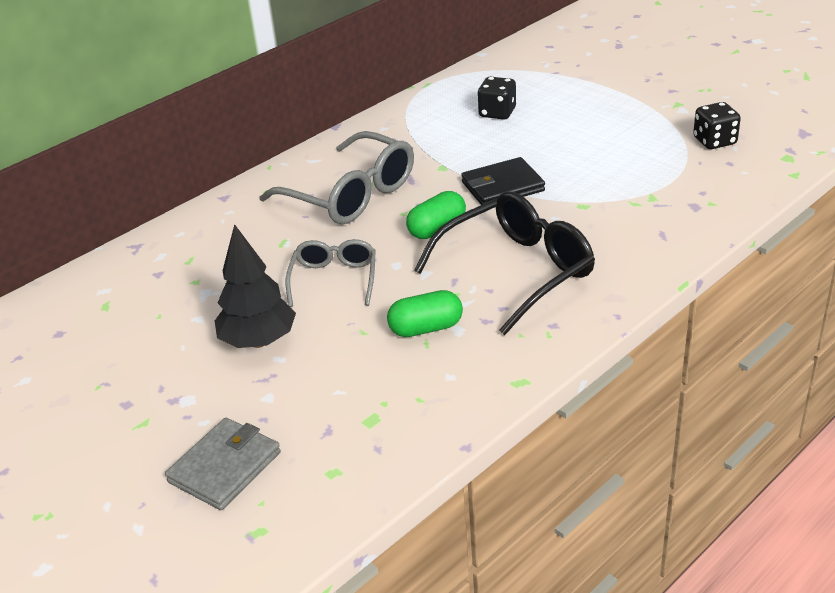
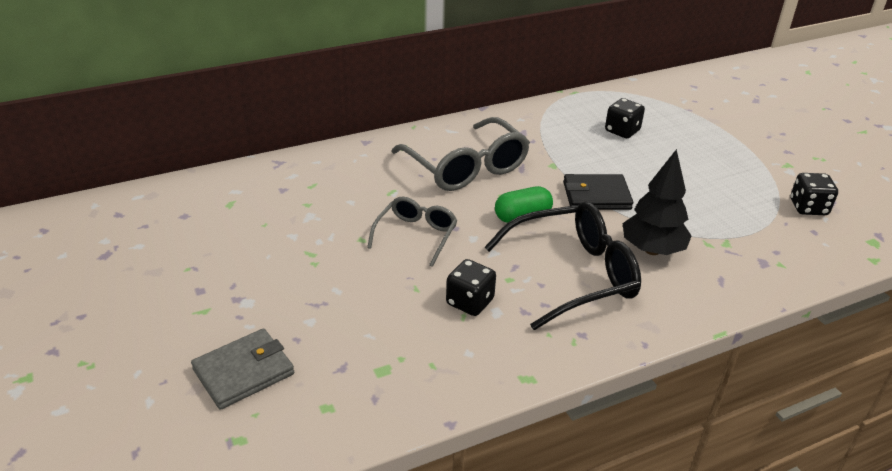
camera: 15 degrees right, 0 degrees up
black tree [215,224,296,348] -> black tree moved to [623,149,692,255]
green capsule [387,290,463,337] -> black dice [446,259,496,316]

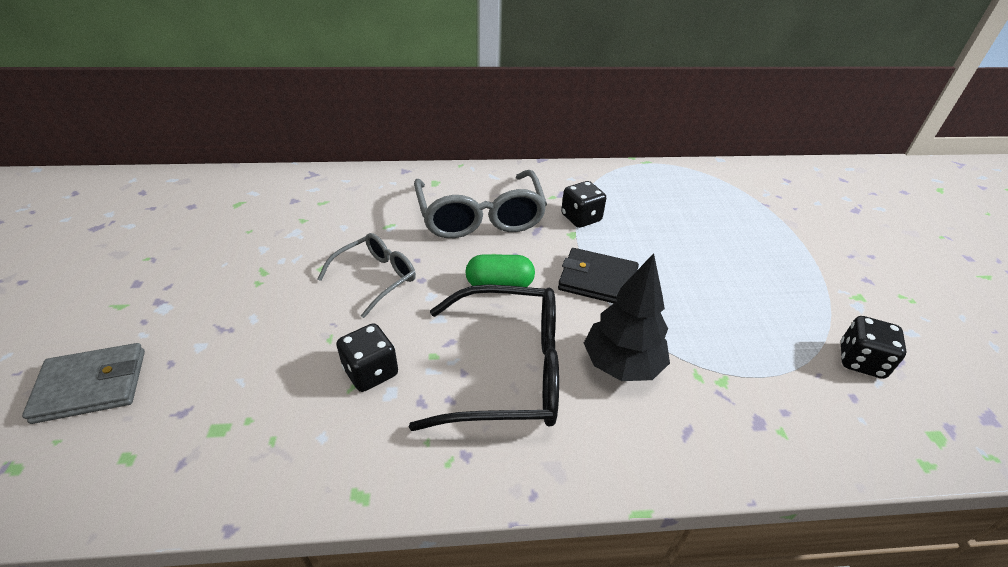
camera: 20 degrees right, 5 degrees up
black dice [605,98,645,138] -> black dice moved to [561,181,606,228]

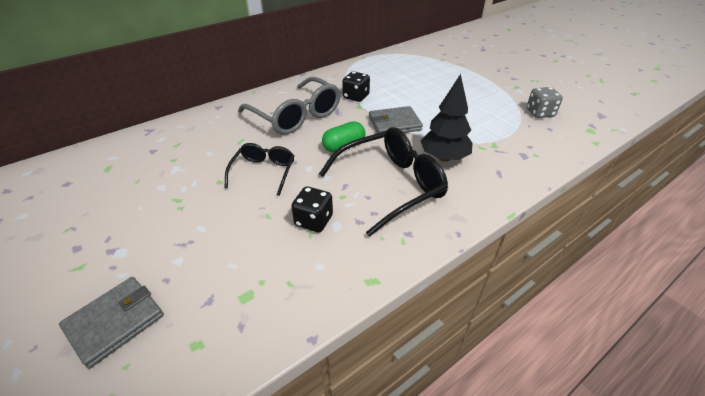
camera: 30 degrees left, 0 degrees up
grey glasses [318,233,416,318] -> black glasses [225,143,294,196]
black wallet [558,248,639,303] -> grey wallet [369,106,423,133]
black dice [841,316,907,379] -> grey dice [527,87,563,118]

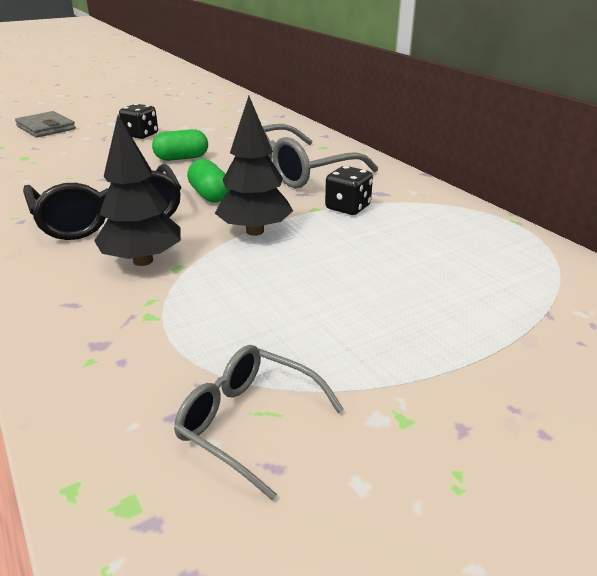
camera: 95 degrees right, 10 degrees down
black glasses [225,143,294,196] -> green capsule [152,129,208,161]
black dice [291,186,333,232] -> black dice moved to [119,103,158,139]
grey wallet [369,106,423,133] -> black tree [215,96,293,236]
grey dice [527,87,563,118] -> grey glasses [174,345,344,501]

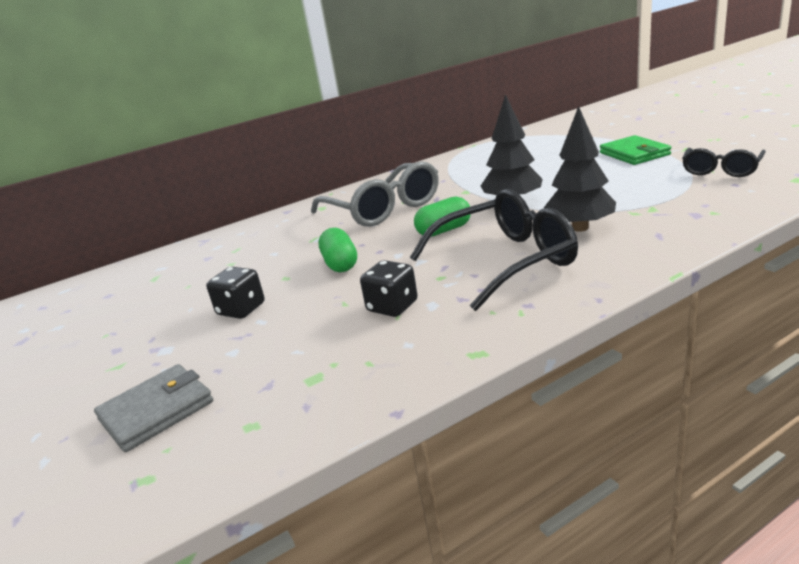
camera: 85 degrees left, 5 degrees down
grey glasses [174,345,344,501] -> black glasses [682,148,766,177]
black dice [325,166,373,215] -> black dice moved to [360,260,418,317]
none -> green wallet [600,135,671,165]

